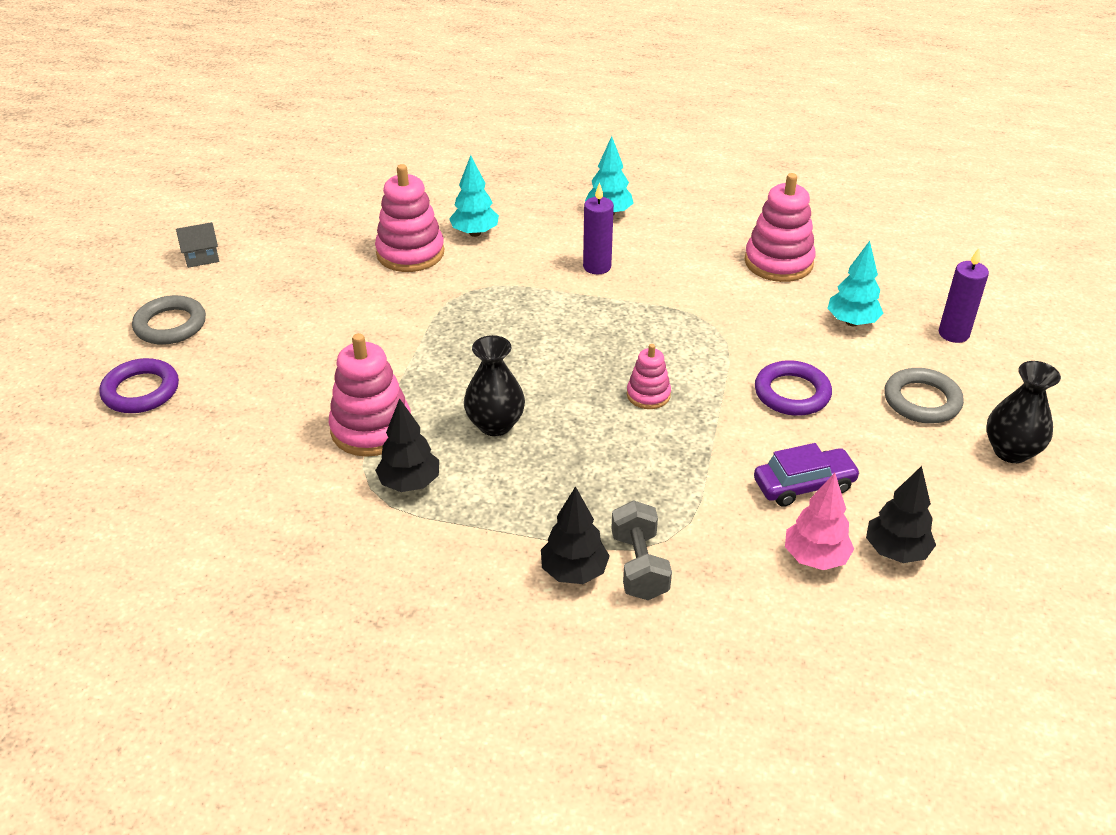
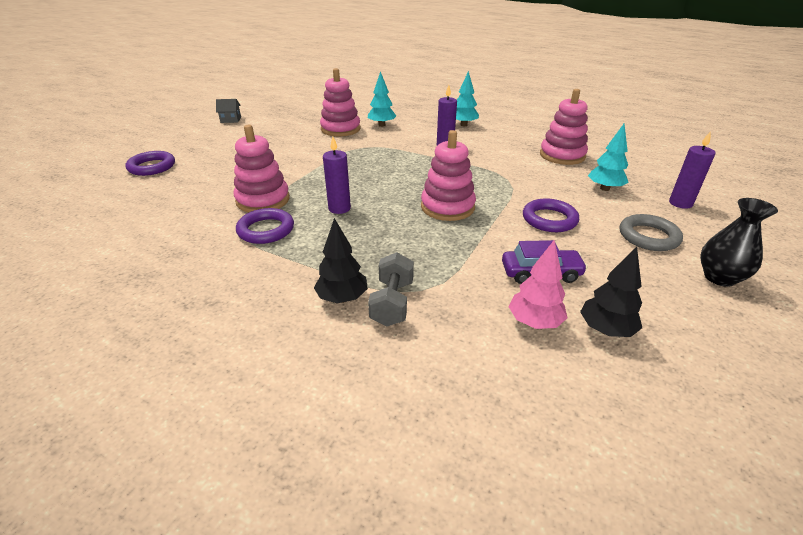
camera: 15 degrees right, 5 degrees down
grey ring [132,295,206,345] -> none
black tree [375,398,439,492] -> purple ring [236,208,294,244]
black vase [464,335,525,436] -> purple candle [323,137,351,214]
pink stacking toy [627,344,671,409] -> pink stacking toy [421,130,476,221], size x1.79

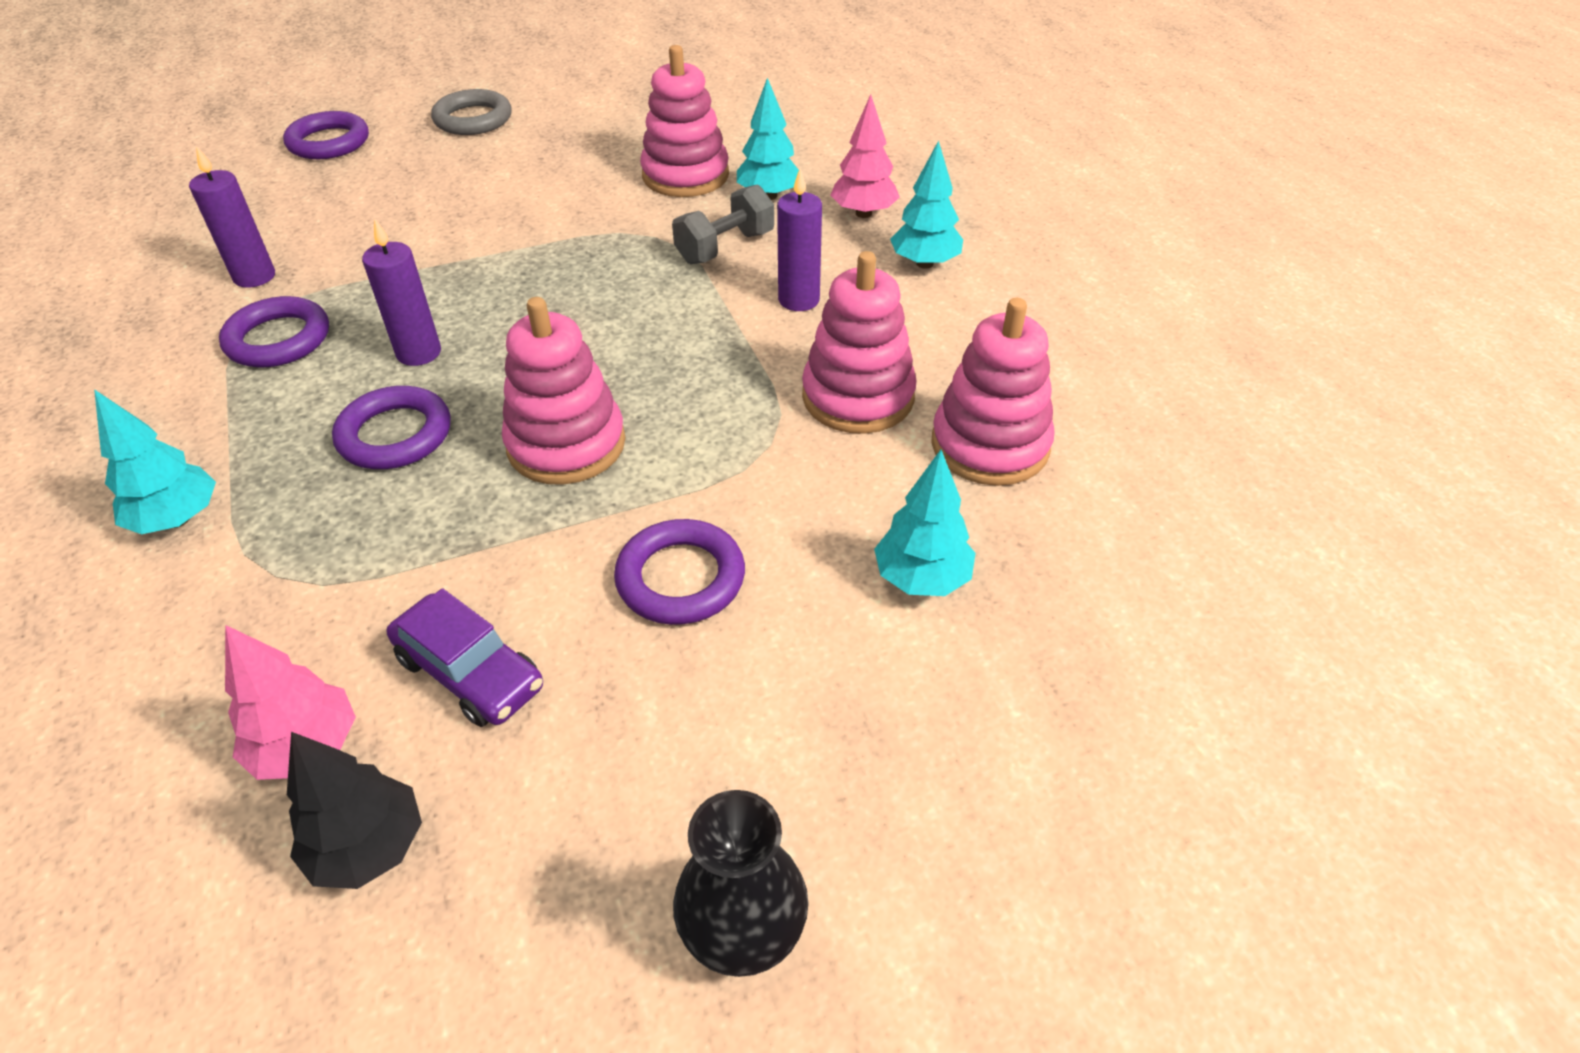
camera: 40 degrees right, 10 degrees up
grey house [216,99,241,123] -> none
pink stacking toy [234,125,290,212] -> pink stacking toy moved to [802,251,917,434]
black tree [314,218,368,304] -> turquoise tree [94,389,216,534]
grey dumbbell [368,252,414,327] -> grey dumbbell moved to [672,184,774,264]
grey ring [620,214,683,251] -> grey ring moved to [431,89,512,135]
purple candle [669,131,716,209] -> purple candle moved to [189,146,275,288]
none -> purple ring [332,386,451,469]
none -> pink tree [830,94,900,218]

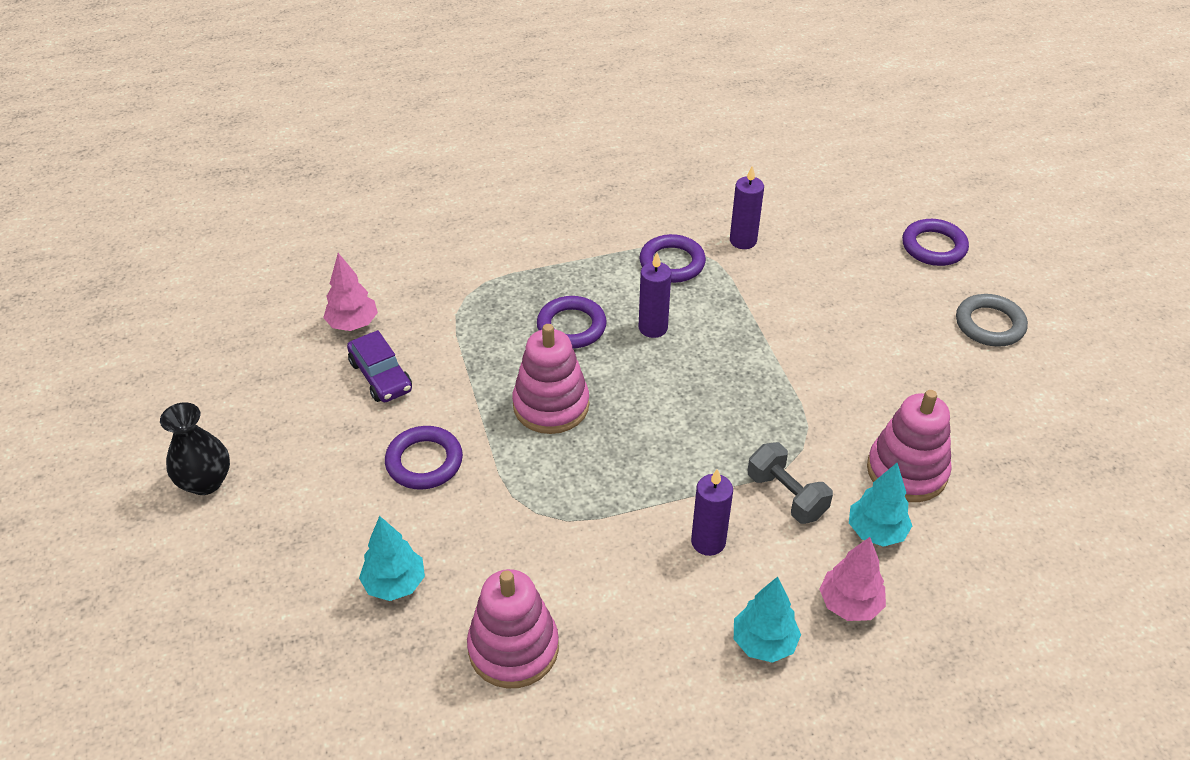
camera: 95 degrees right, 0 degrees up
turquoise tree [94,389,216,534] -> none
black tree [287,732,422,889] -> none
purple car [386,588,543,727] -> purple car turned 75 degrees counterclockwise [347,330,412,402]
pink stacking toy [802,251,917,434] -> none

